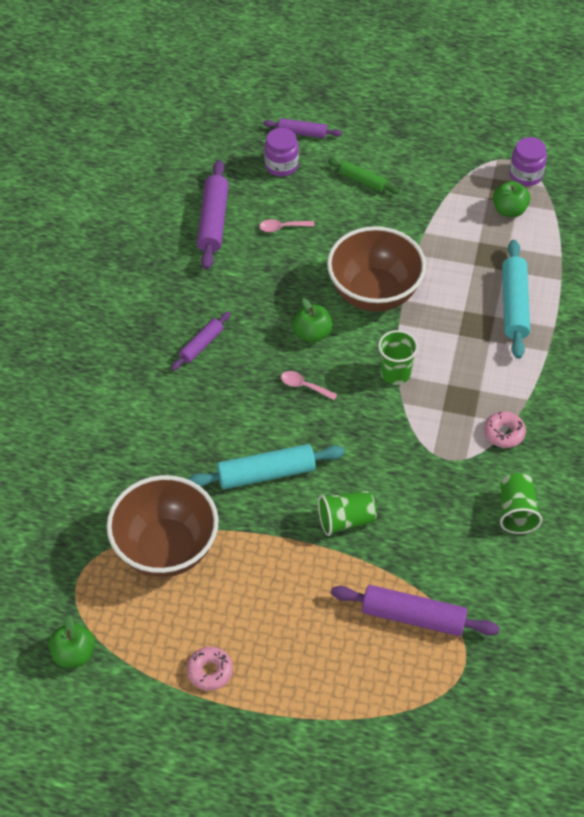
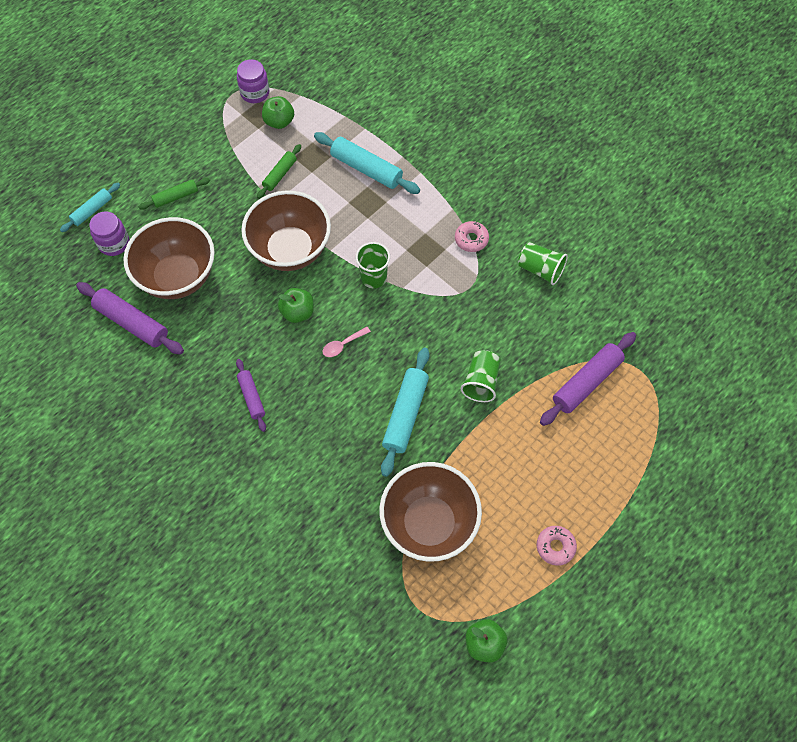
camera: 60 degrees left, 10 degrees up
pink spoon [259,219,315,232] -> brown bowl [123,217,215,299]
purple rolling pin [263,118,342,138] -> turquoise rolling pin [60,183,120,232]
none -> green rolling pin [257,144,301,199]

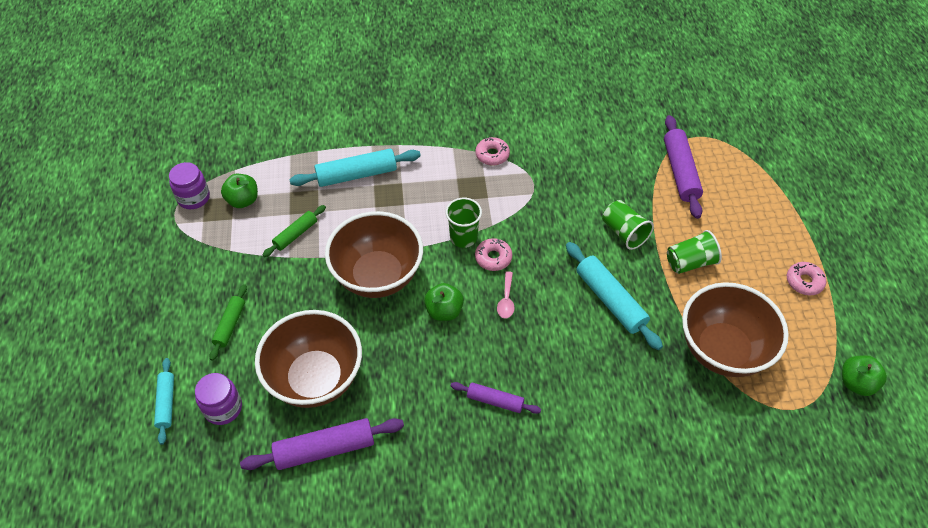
camera: 50 degrees left, 10 degrees down
green rolling pin [257,144,301,199] -> green rolling pin turned 60 degrees clockwise [263,205,326,257]
green cup [518,242,568,285] -> green cup moved to [667,230,722,274]
none -> pink donut [475,238,512,271]

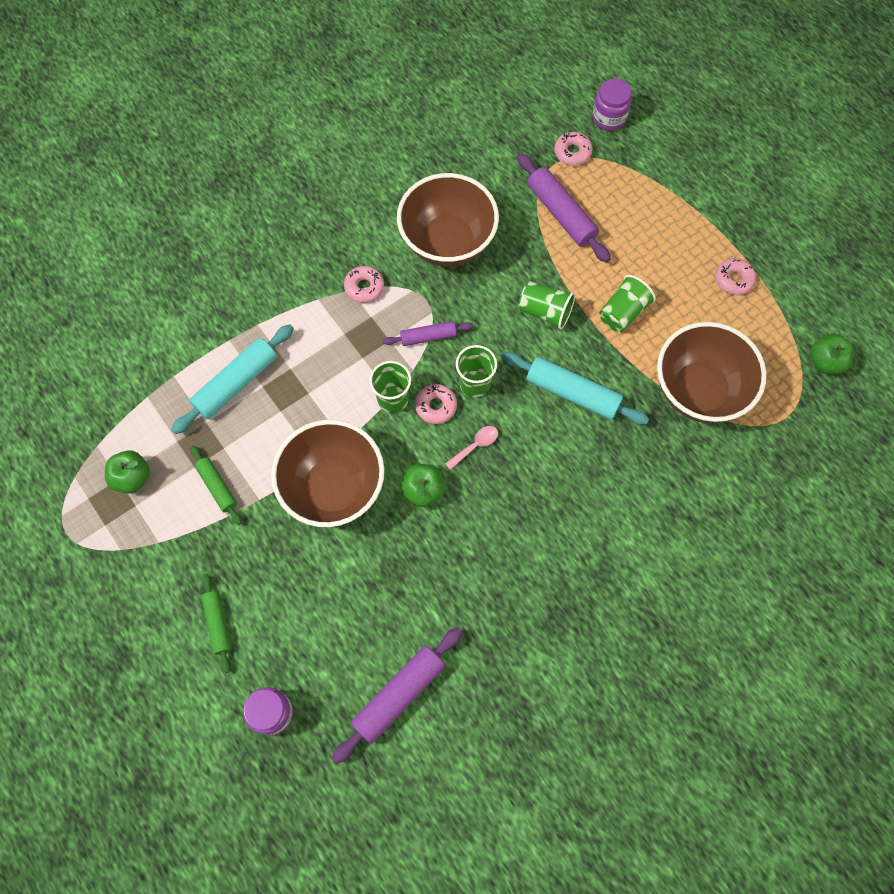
camera: 30 degrees left, 15 degrees up
turquoise rolling pin [154,358,174,445] -> none
purple jar [169,162,210,209] -> purple jar moved to [592,79,632,131]
brown bowl [255,310,362,408] -> brown bowl moved to [397,173,499,267]
green rolling pin [263,205,326,257] -> green rolling pin turned 45 degrees counterclockwise [191,445,242,525]
purple rolling pin [451,382,541,414] -> purple rolling pin moved to [383,321,474,346]
pink spoon [497,271,514,319] -> pink spoon turned 105 degrees counterclockwise [445,426,498,470]
none -> green cup [456,345,497,397]
none -> pink donut [554,132,593,166]

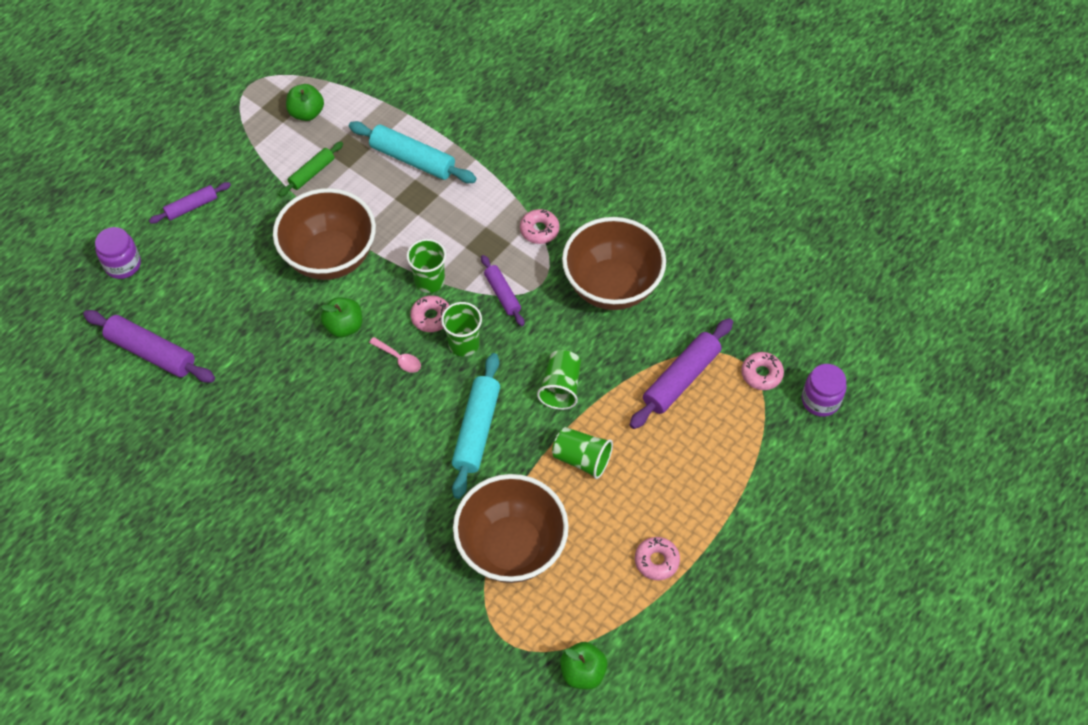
camera: 75 degrees right, 10 degrees down
green rolling pin [201,574,231,673] -> purple rolling pin [149,182,231,224]

